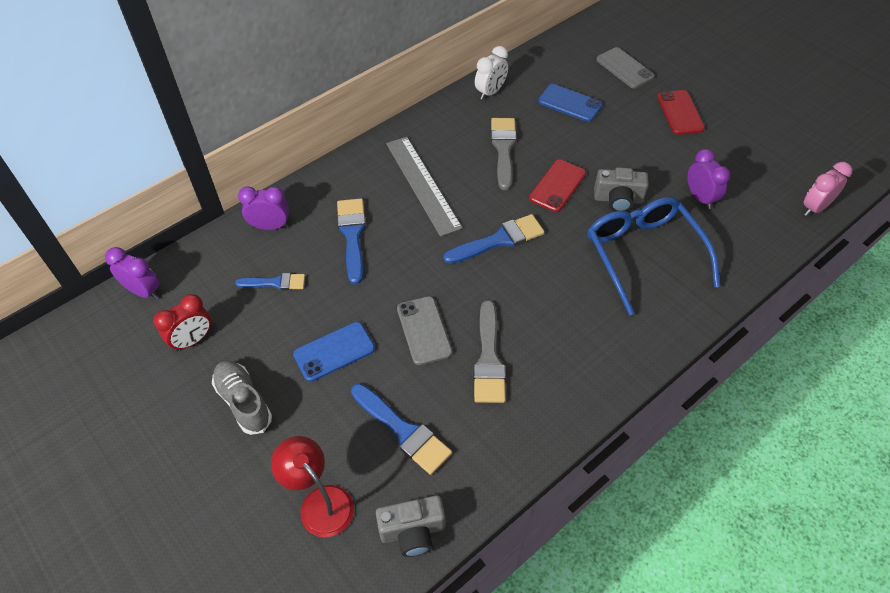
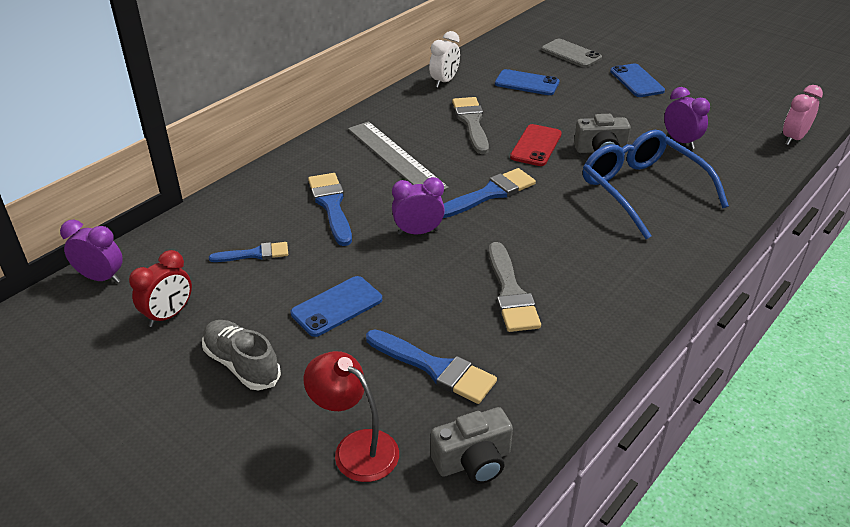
camera: 10 degrees left, 15 degrees down
purple clock [238,187,289,230] -> purple clock moved to [392,177,445,235]
grey phone [397,296,452,365] -> none
red phone [657,90,705,135] -> blue phone [610,64,665,97]

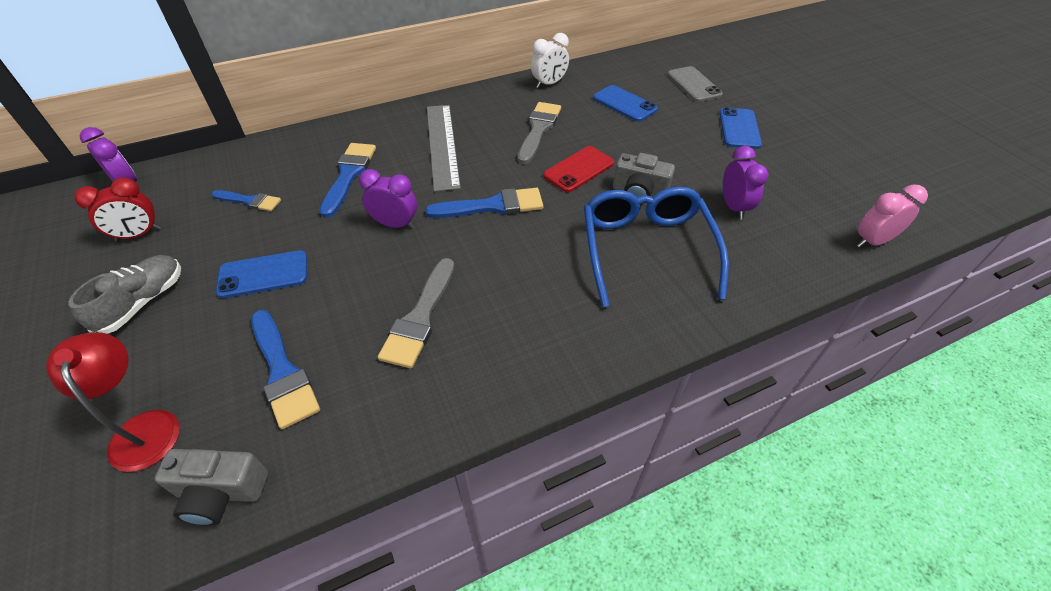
camera: 25 degrees right, 10 degrees up
grey shoe [202,320,281,390] -> grey shoe turned 45 degrees clockwise [68,255,181,334]

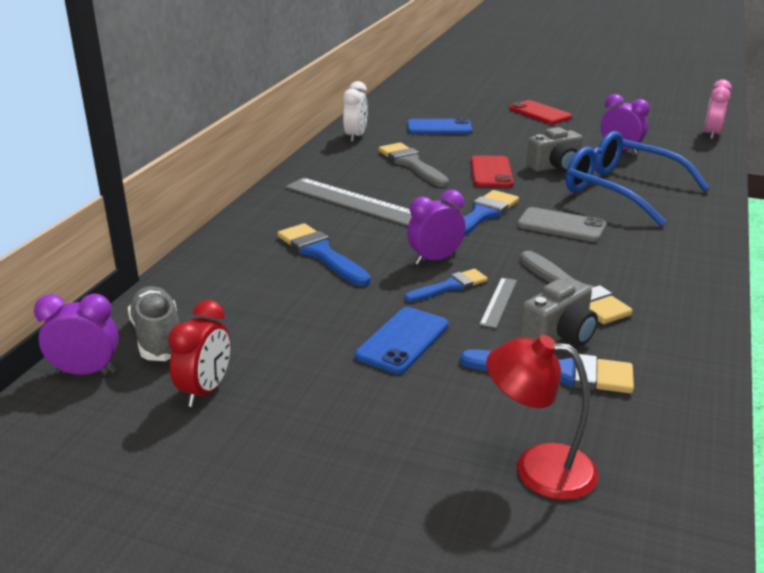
camera: 45 degrees left, 20 degrees down
grey shoe [68,255,181,334] -> grey shoe moved to [128,286,179,361]
grey camera [155,449,268,526] -> grey camera moved to [520,278,598,346]
blue brush [212,190,281,211] -> blue brush moved to [405,269,488,302]
grey phone [667,66,723,102] -> grey phone moved to [517,207,607,242]
blue phone [719,107,762,149] -> red phone [509,100,572,124]
none -> grey ruler [479,277,517,328]

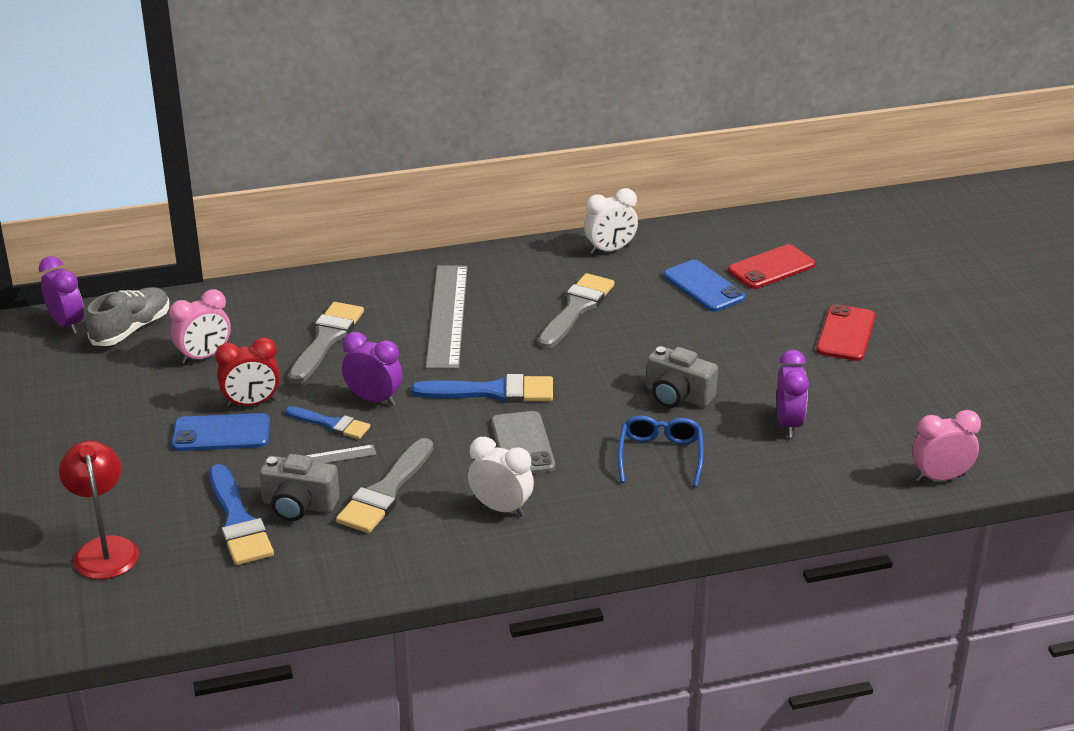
camera: 55 degrees right, 5 degrees up
red clock [168,300,231,407] -> red clock moved to [215,337,280,408]
blue brush [278,223,371,286] -> grey brush [288,302,364,384]
red phone [471,155,514,187] -> red phone moved to [728,244,815,289]
blue glasses [566,131,710,226] -> blue glasses [618,415,704,487], size x0.55
none -> pink clock [169,289,231,364]
none -> white clock [468,437,534,517]

